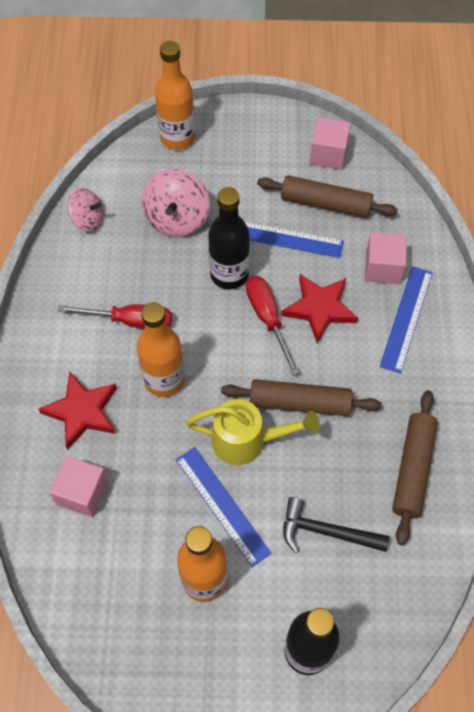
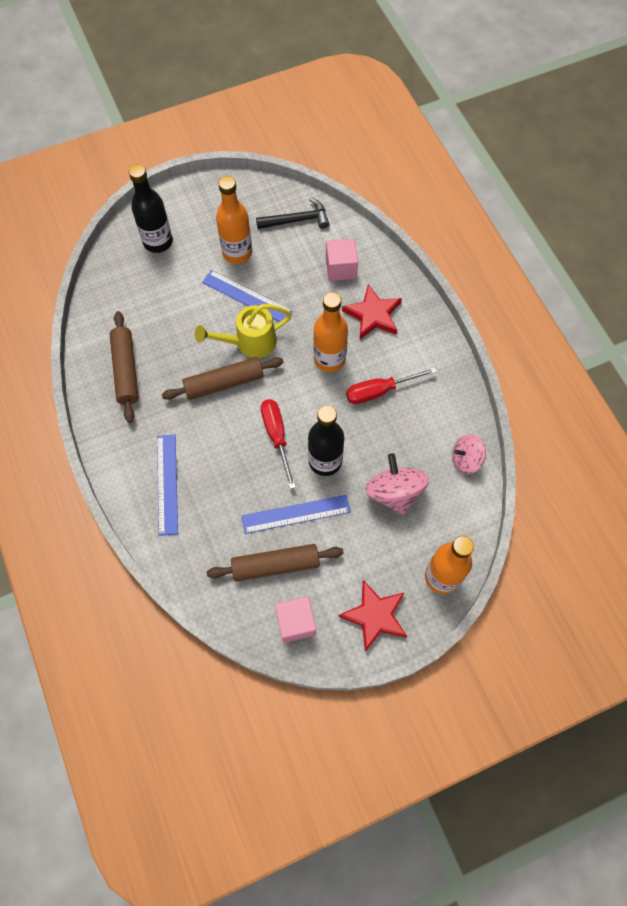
camera: 155 degrees right, 5 degrees up
red screwdriver [246,276,299,375] -> red screwdriver turned 150 degrees counterclockwise [261,399,296,489]
red star [281,274,358,344] -> red star moved to [339,580,407,652]
black hammer [283,497,389,553] -> black hammer moved to [256,198,329,229]
pink cube [365,232,407,284] -> none

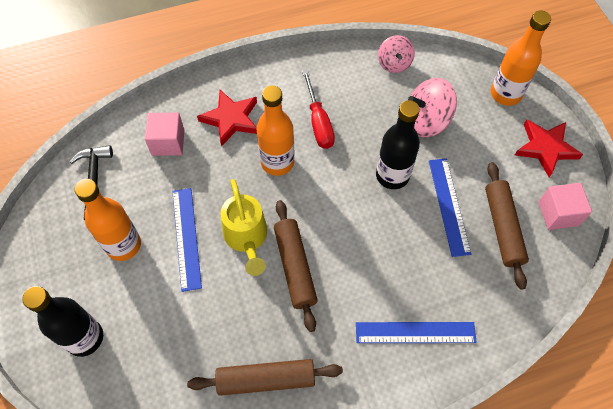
camera: 85 degrees left, 5 degrees down
blue ruler [202,270,292,322] -> blue ruler turned 45 degrees counterclockwise [172,188,202,292]
red screwdriver [261,399,296,489] -> none

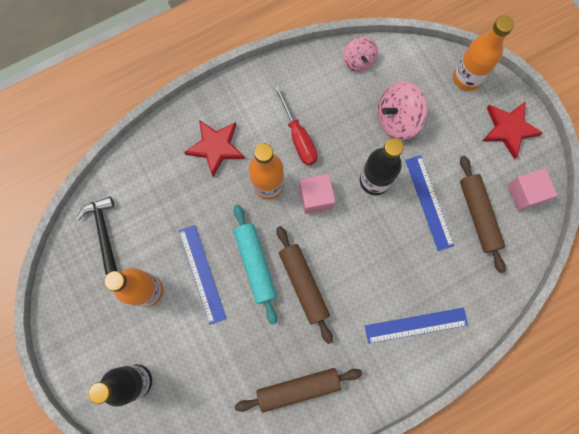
camera: 10 degrees left, 15 degrees up
pink cube [145,113,185,156] -> pink cube moved to [299,174,335,214]
yellow watering can [220,179,267,276] -> turquoise rolling pin [234,205,277,325]

